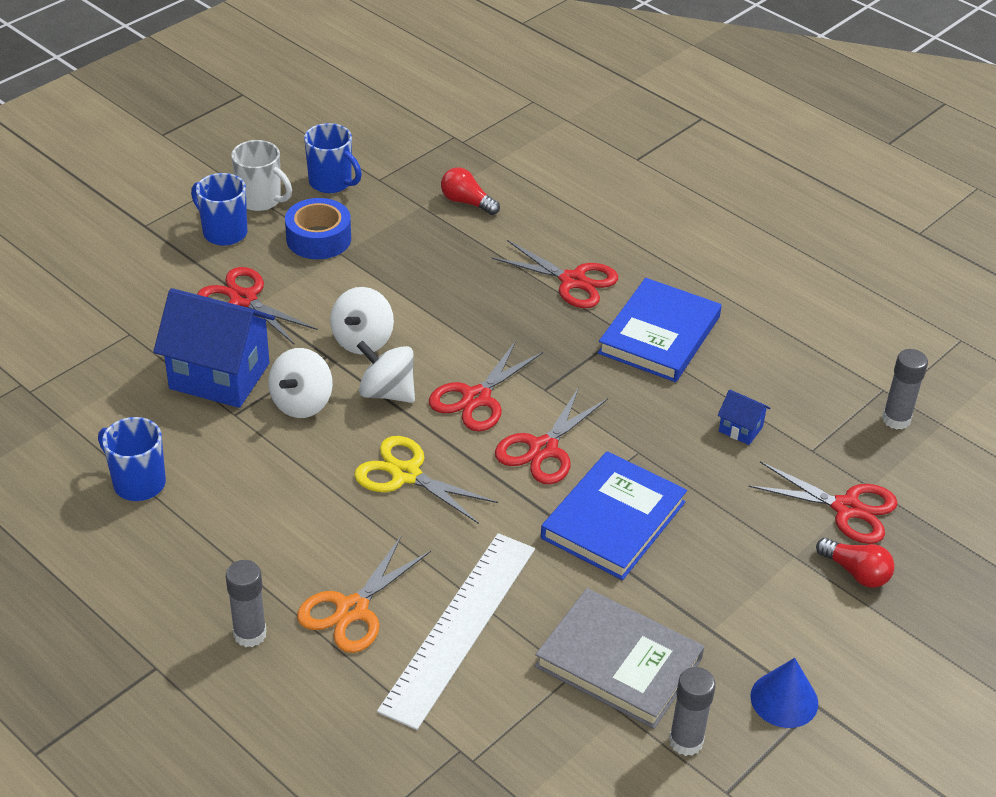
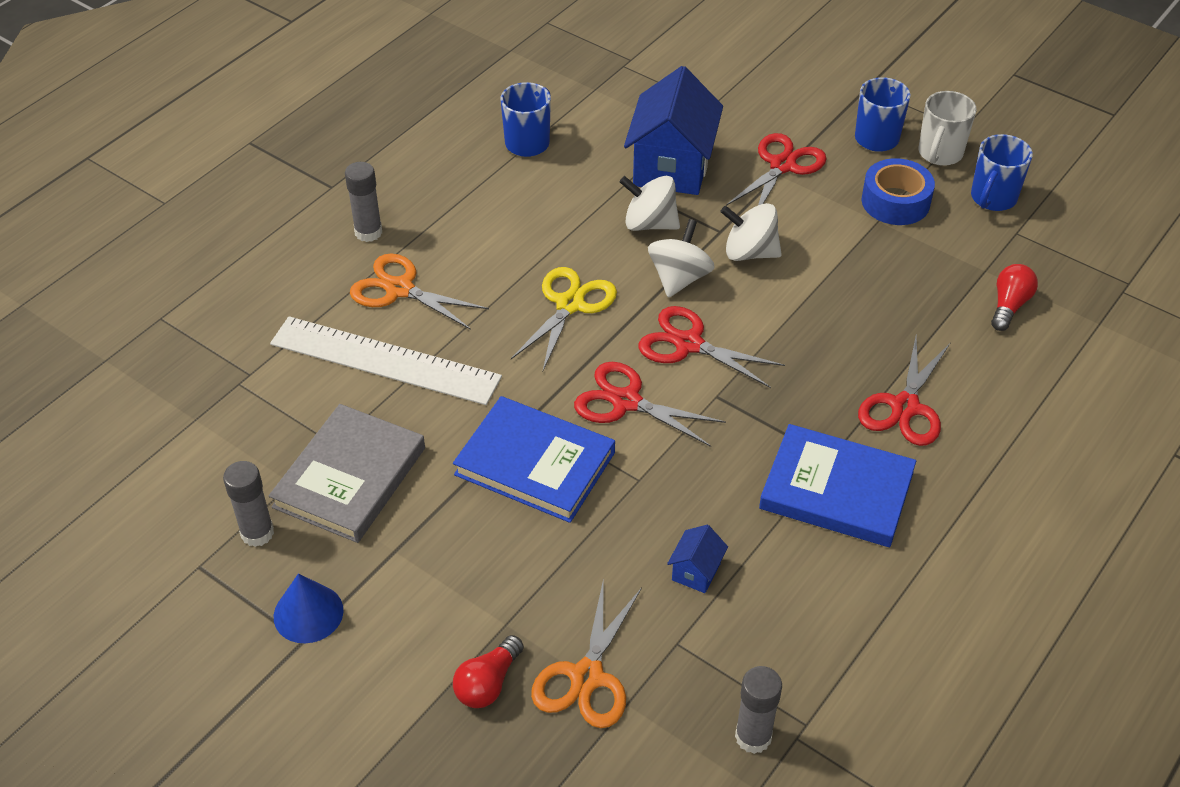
camera: 85 degrees right, 5 degrees up
red scissors [748,461,898,544] -> orange scissors [531,578,642,728]

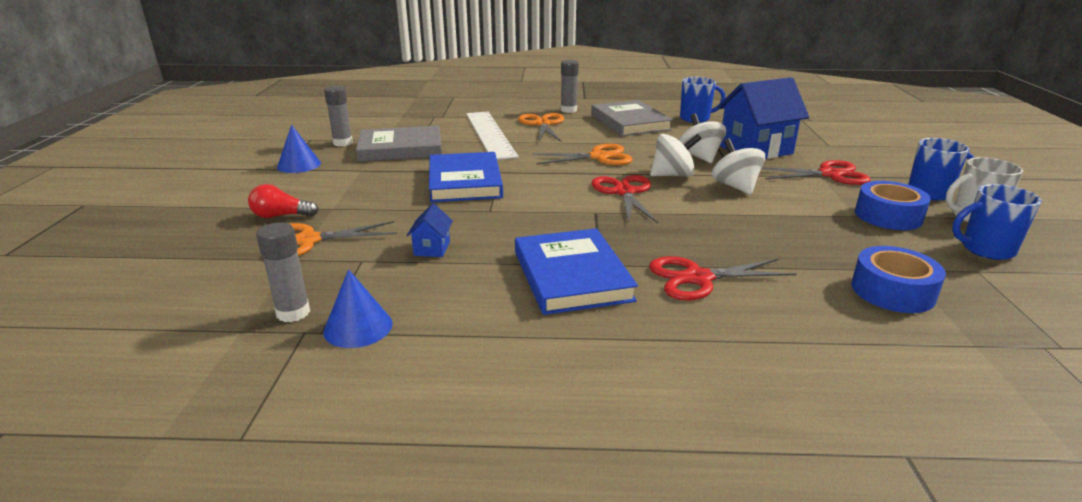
camera: 55 degrees right, 20 degrees down
yellow scissors [511,267,617,371] -> orange scissors [533,144,633,165]
red scissors [574,362,726,447] -> none
blue house [667,525,728,593] -> blue house turned 75 degrees counterclockwise [407,203,453,257]
red light bulb [991,264,1038,331] -> blue tape [851,246,946,313]
none -> blue cone [323,269,392,348]
none -> grey book [591,100,673,136]

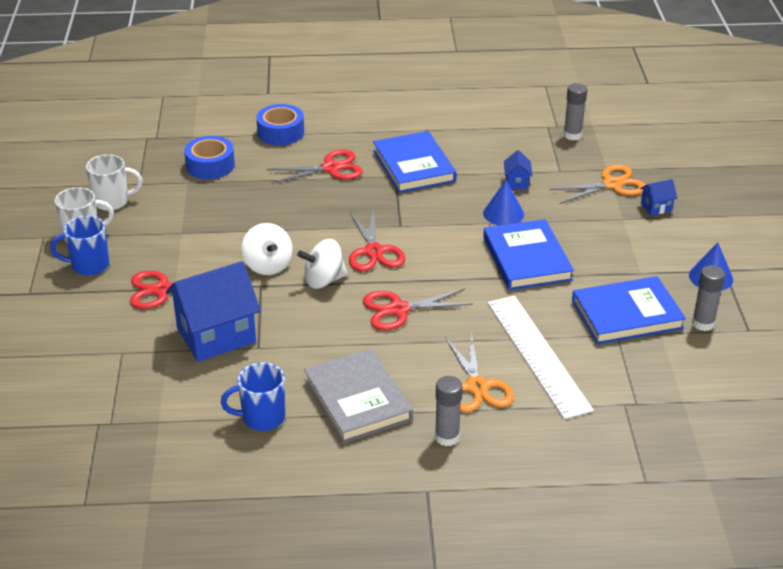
camera: 175 degrees right, 10 degrees up
red light bulb [248,184,318,218] -> blue house [640,179,677,216]
blue cone [323,269,392,348] -> blue cone moved to [483,180,524,226]
grey book [356,126,442,162] -> blue book [572,276,686,345]
orange scissors [533,144,633,165] -> red scissors [363,289,473,331]
white spinning top [679,113,726,163] -> none
blue tape [855,181,931,230] -> blue tape moved to [256,104,304,145]
blue mug [952,184,1042,260] -> white mug [86,154,143,211]

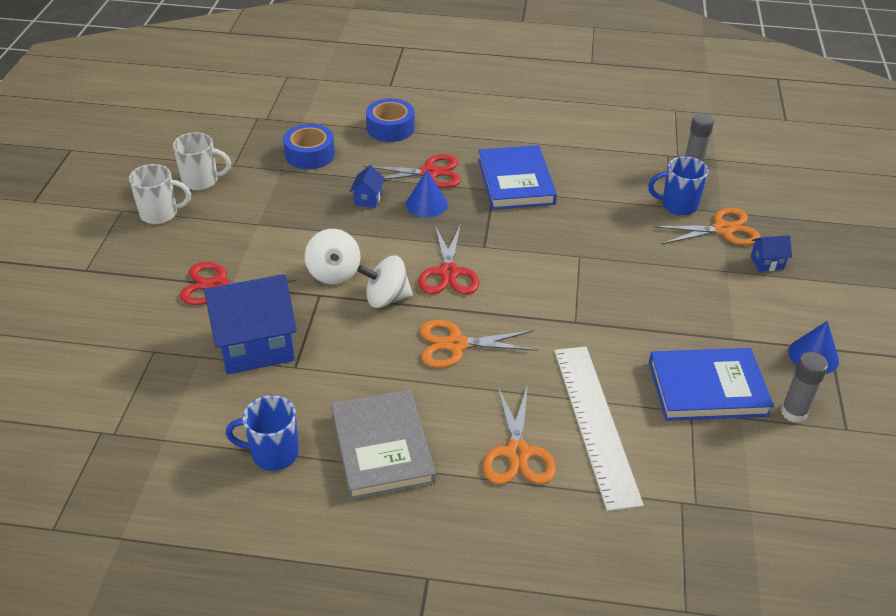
camera: 10 degrees right, 5 degrees up
blue mug [50,216,109,275] -> blue mug moved to [648,157,709,215]
red scissors [363,289,473,331] -> orange scissors [420,320,537,368]
grey glue stick [435,376,463,446] -> none
blue cone [483,180,524,226] -> blue cone moved to [406,170,448,218]
blue book [483,219,574,290] -> none
blue house [504,150,533,189] -> blue house moved to [350,165,385,208]

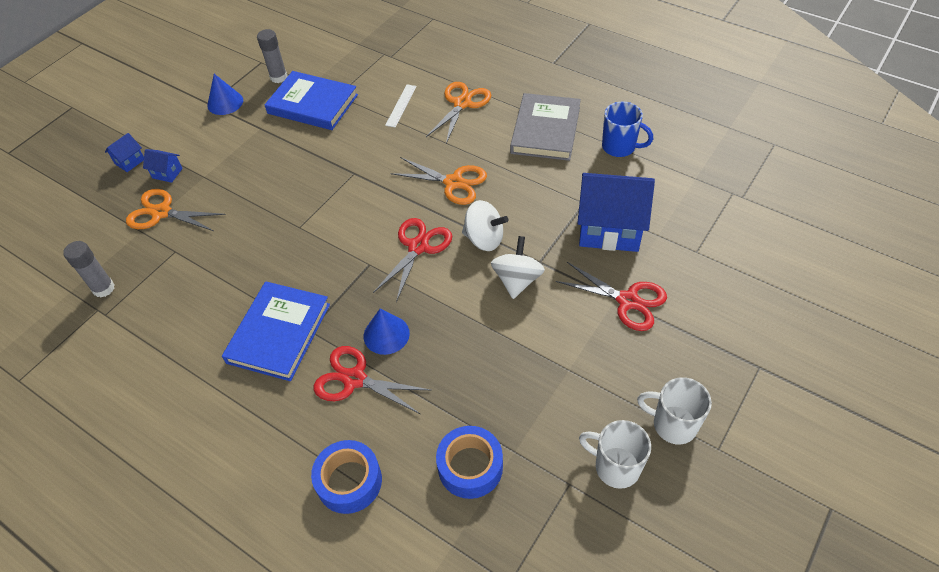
camera: 150 degrees left, 10 degrees up
blue house [350,165,385,208] -> blue house moved to [105,133,144,172]
white ruler [554,347,644,511] -> white ruler [385,85,417,128], size x0.44
blue mug [648,157,709,215] -> none

